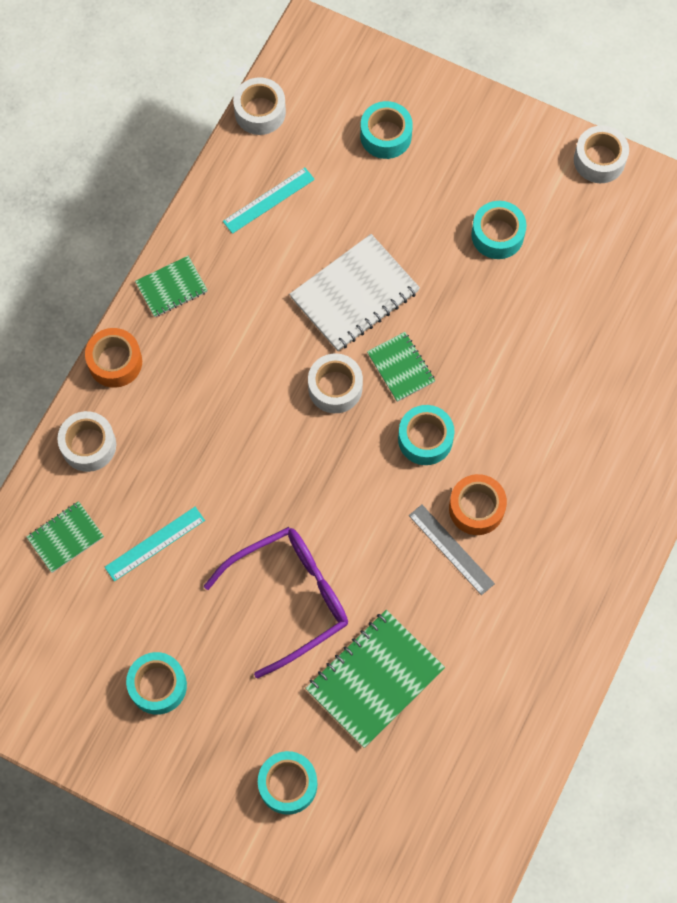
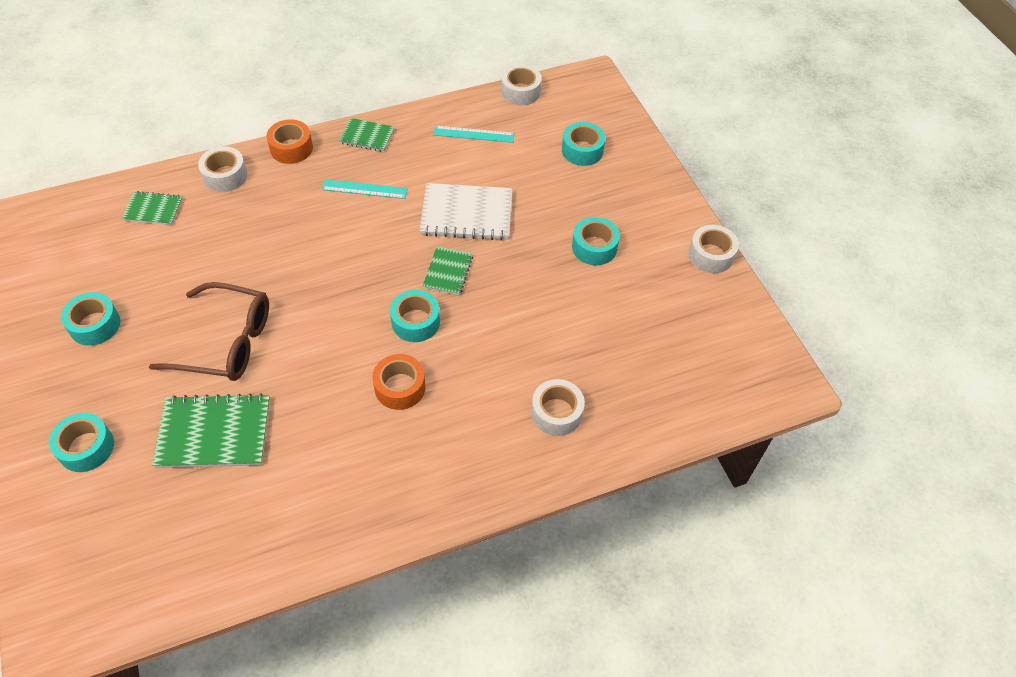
camera: 40 degrees right, 15 degrees down
turquoise ruler [105,507,205,581] -> turquoise ruler moved to [322,179,408,199]
purple glasses [204,527,348,678] -> brown glasses [149,282,269,381]
white tape [308,353,363,413] -> white tape moved to [531,379,585,436]
grey ruler [409,505,495,595] -> none

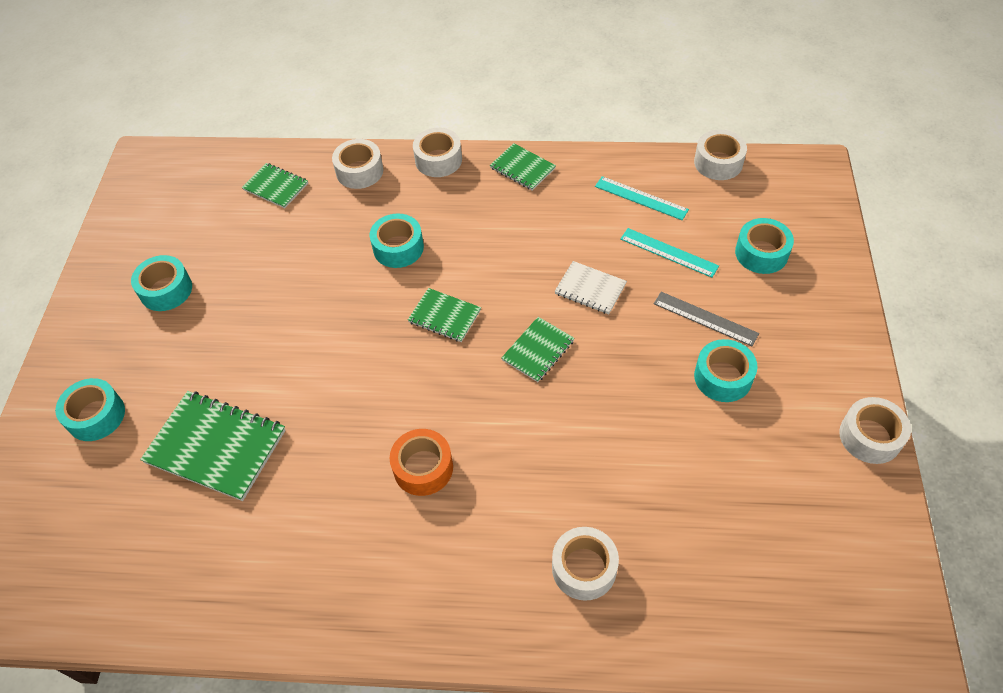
camera: 30 degrees right, 0 degrees up
brown glasses [149,282,269,381] -> none
orange tape [266,119,313,164] -> white tape [413,128,462,177]
turquoise ruler [322,179,408,199] -> turquoise ruler moved to [620,228,719,277]
turquoise tape [390,290,440,342] -> turquoise tape moved to [370,213,424,268]
white notebook [419,183,513,241] -> white notebook [554,261,627,314], size x0.57
none -> green notebook [408,288,481,342]
none -> grey ruler [654,292,759,346]

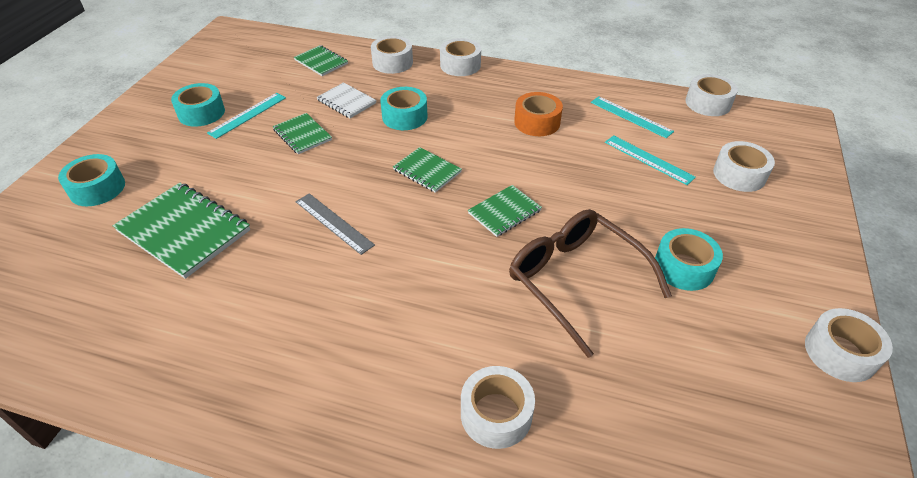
camera: 10 degrees right, 10 degrees down
orange tape [390,429,453,496] -> orange tape moved to [514,92,563,136]
green notebook [490,143,556,191] -> green notebook moved to [273,113,332,154]
white notebook [554,261,627,314] -> white notebook moved to [317,82,377,118]
grey ruler [654,292,759,346] -> grey ruler moved to [295,193,375,255]
turquoise tape [735,218,794,274] -> white tape [713,141,775,192]
none -> turquoise ruler [207,93,286,139]
none -> brown glasses [509,209,672,358]

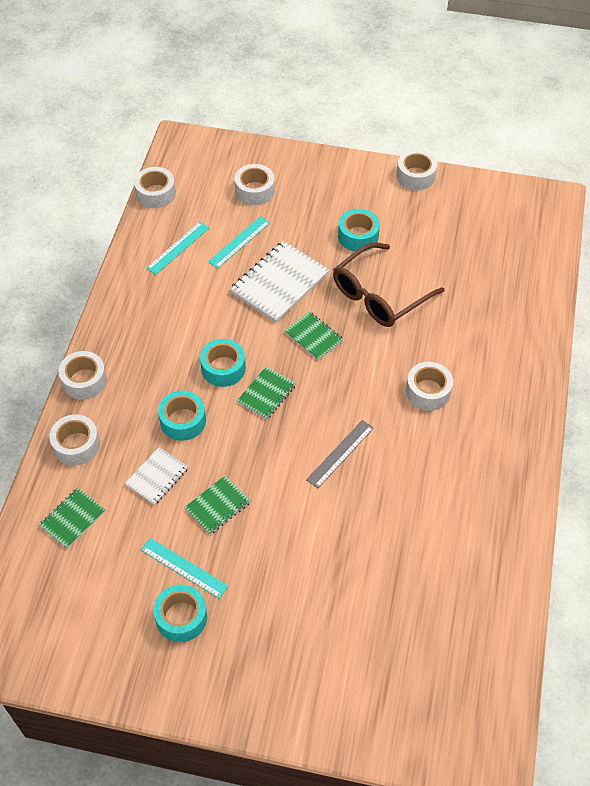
camera: 95 degrees left, 10 degrees up
turquoise tape [58,154,125,206] -> turquoise tape moved to [200,339,246,387]
green notebook [113,183,250,279] -> none
white tape [461,366,535,449] -> white tape moved to [406,362,453,411]
orange tape [514,92,563,136] -> none
none -> white notebook [230,241,330,323]

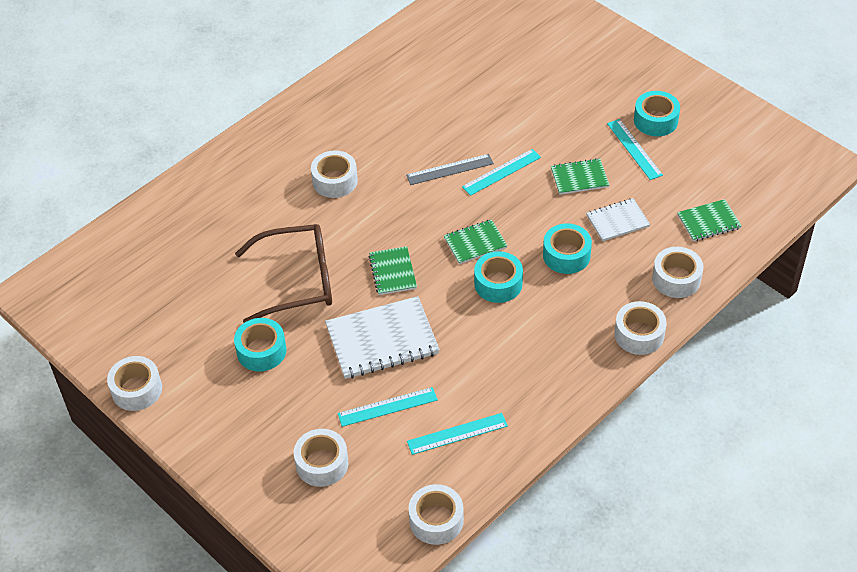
camera: 145 degrees left, 5 degrees down
none -> turquoise ruler [462,149,541,196]

